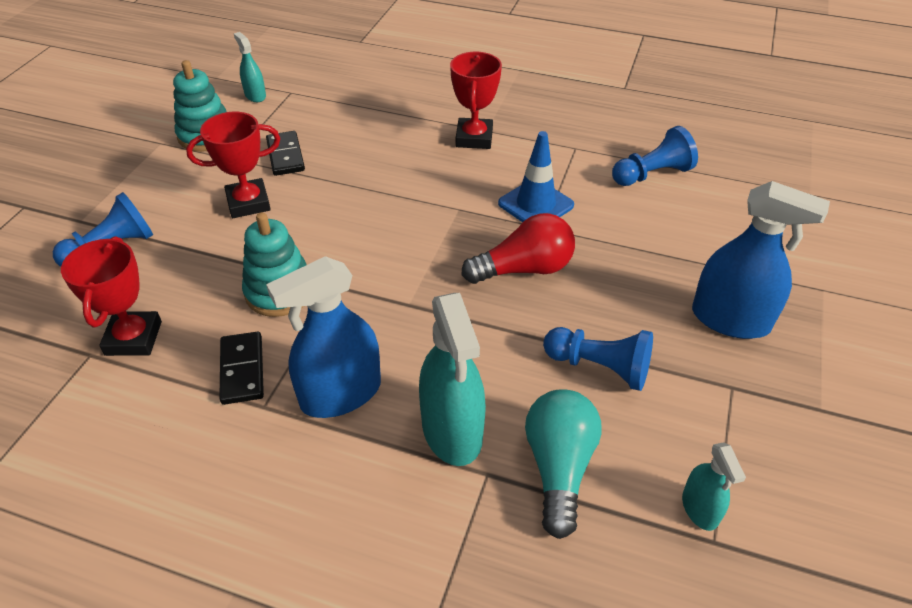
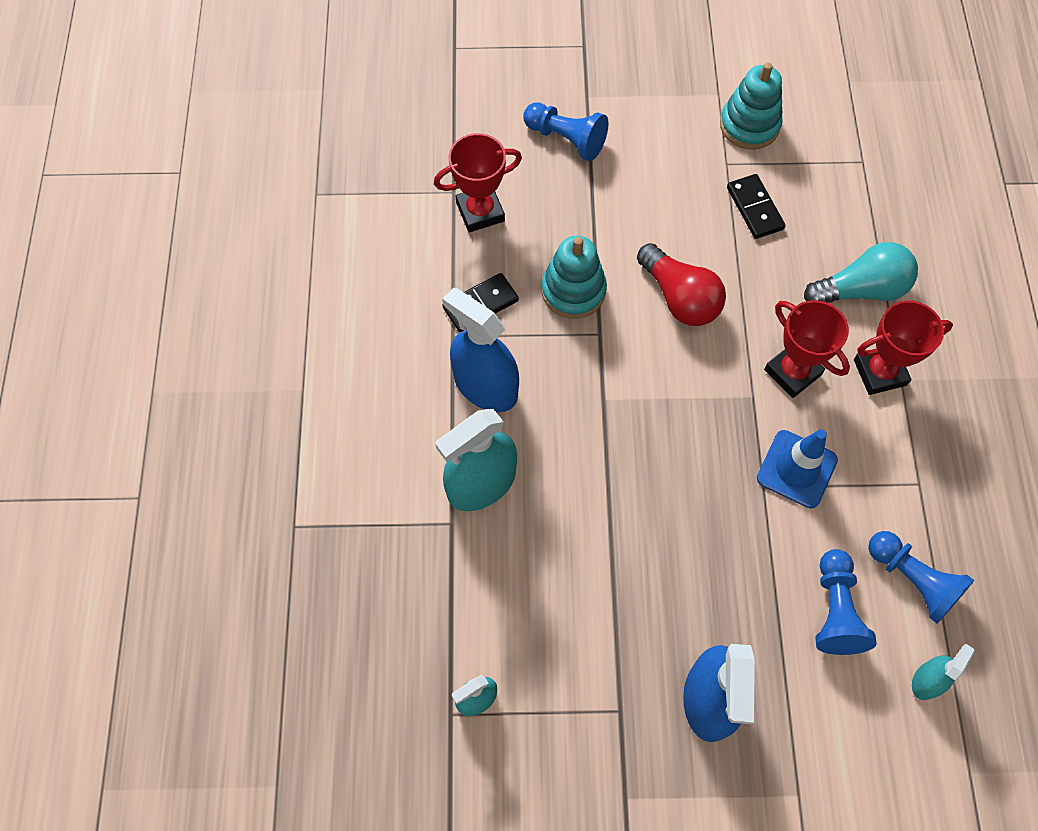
camera: 70 degrees right, 20 degrees up
red trophy [186,112,280,218] -> red trophy moved to [764,300,850,398]
turquoise spray bottle [234,32,266,102] -> turquoise spray bottle moved to [912,644,975,700]
black domino [266,131,305,176] -> black domino turned 75 degrees counterclockwise [727,174,786,239]
red light bulb [462,213,575,284] -> red light bulb moved to [637,243,726,326]
turquoise light bulb [525,389,602,539] -> turquoise light bulb moved to [804,242,918,303]
blue pawn [543,327,653,391] -> blue pawn moved to [815,549,877,655]

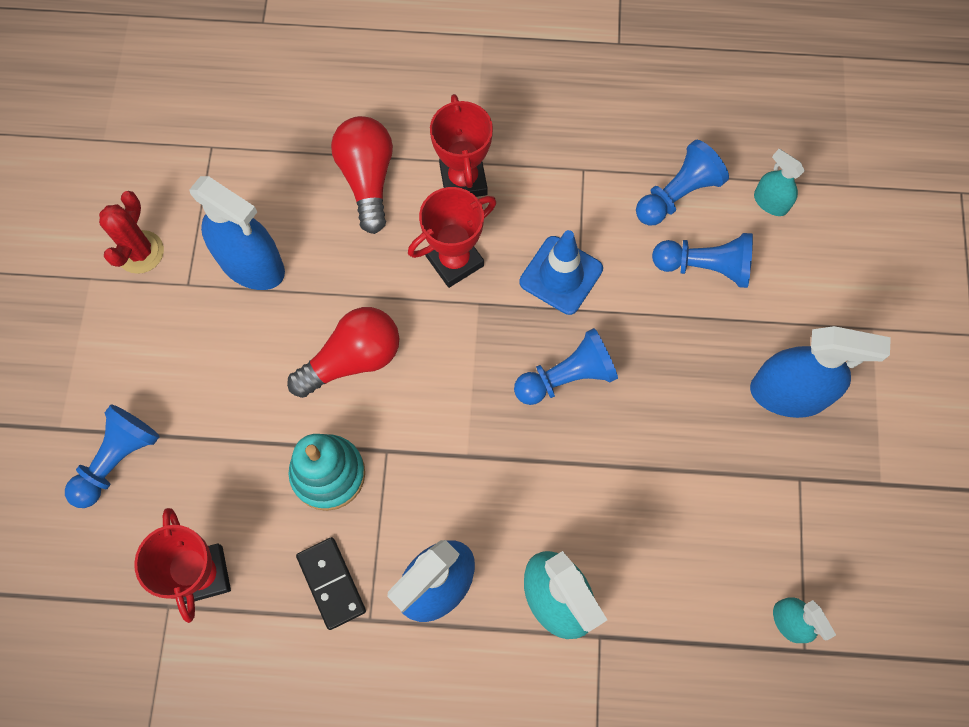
camera: 85 degrees left, 5 degrees up
turquoise stacking toy [720,62,783,149] -> red cactus [99,191,164,274]
black domino [727,174,786,239] -> blue spray bottle [189,176,285,290]
turquoise light bulb [804,242,918,303] -> red light bulb [331,116,393,234]
none -> blue pawn [514,328,618,405]

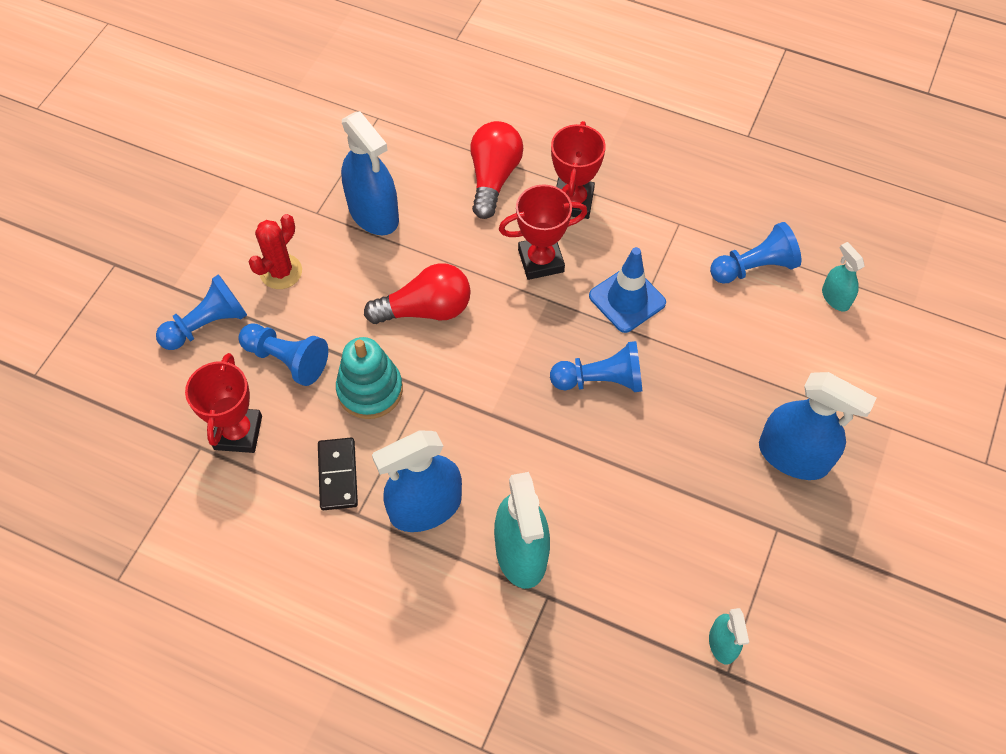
camera: 20 degrees right, 10 degrees down
red cactus [99,191,164,274] -> red cactus moved to [249,214,302,289]
blue pawn [652,233,753,288] -> blue pawn moved to [239,323,328,386]

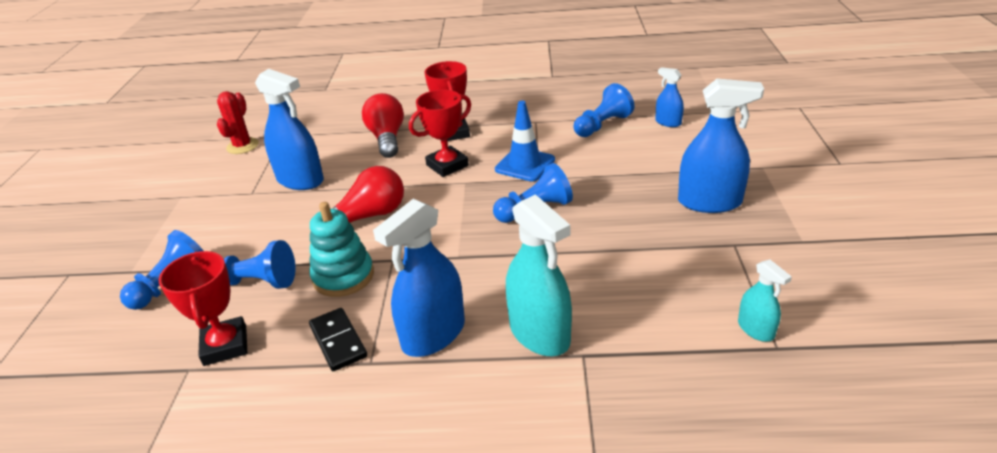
camera: 20 degrees left, 25 degrees down
red cactus [249,214,302,289] -> red cactus moved to [217,91,259,154]
turquoise spray bottle [822,242,865,311] -> blue spray bottle [655,67,684,127]

